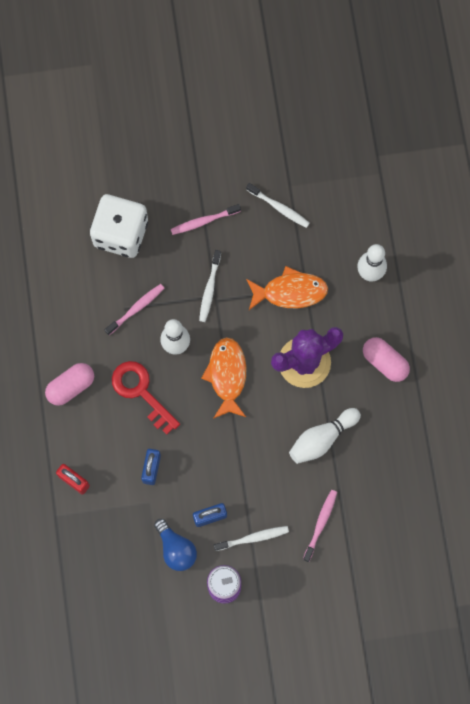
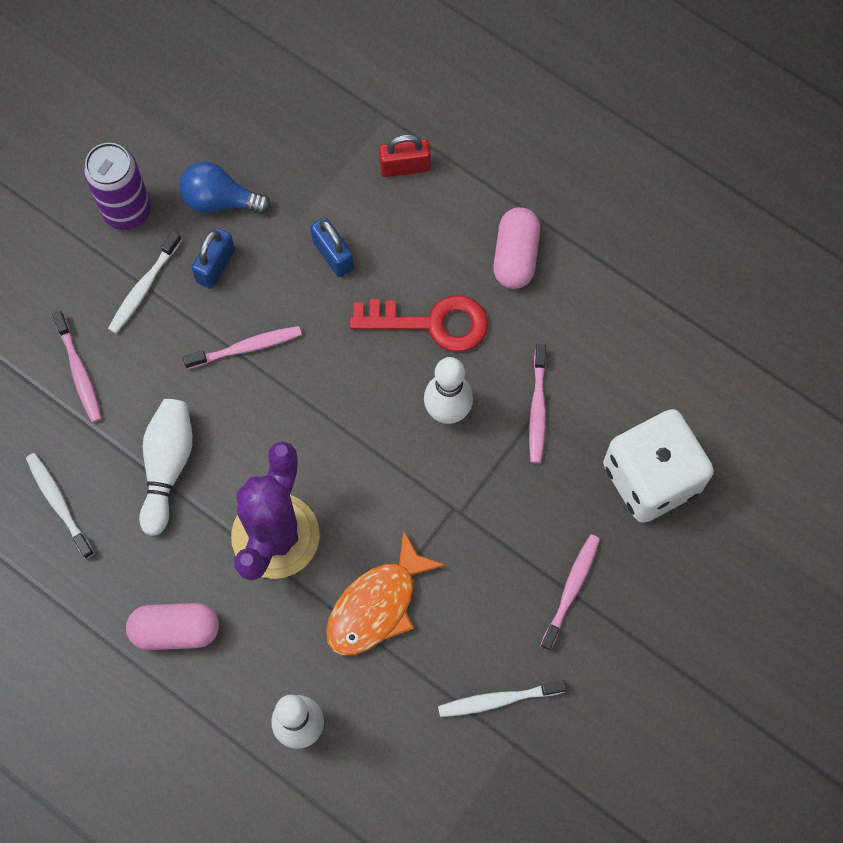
camera: 135 degrees right, 5 degrees down
white toothbrush [199,250,221,322] -> white toothbrush moved to [26,453,94,559]
orange fish [201,337,247,419] -> none
none -> pink toothbrush [183,326,302,369]

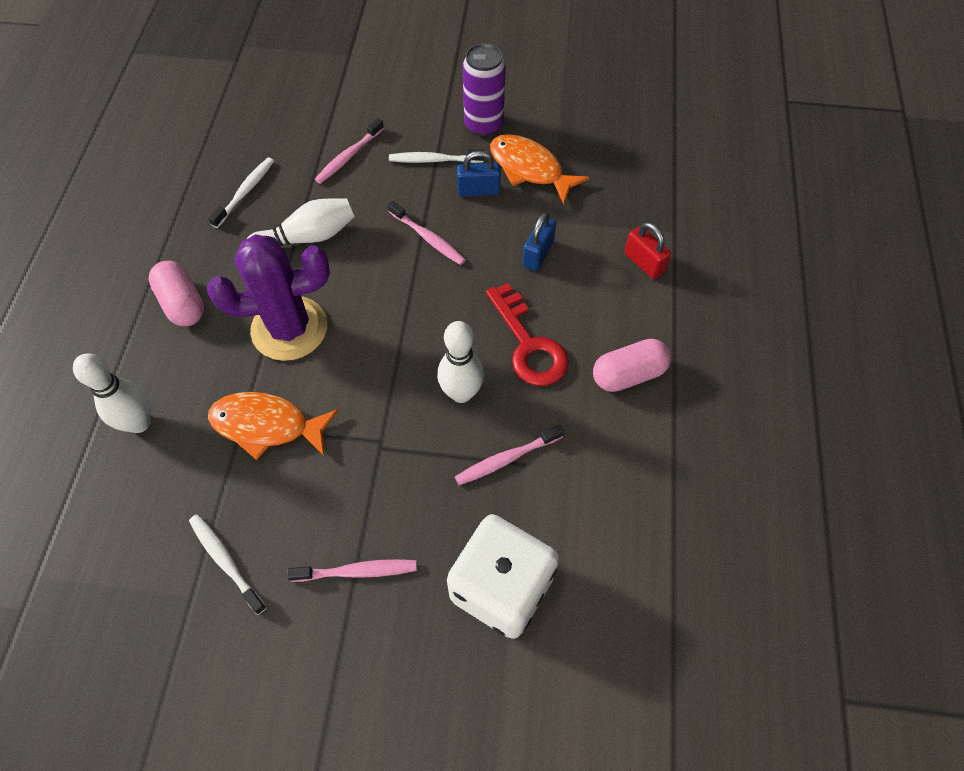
camera: 60 degrees right, 10 degrees down
blue light bulb [179,161,271,214] -> orange fish [490,134,589,204]

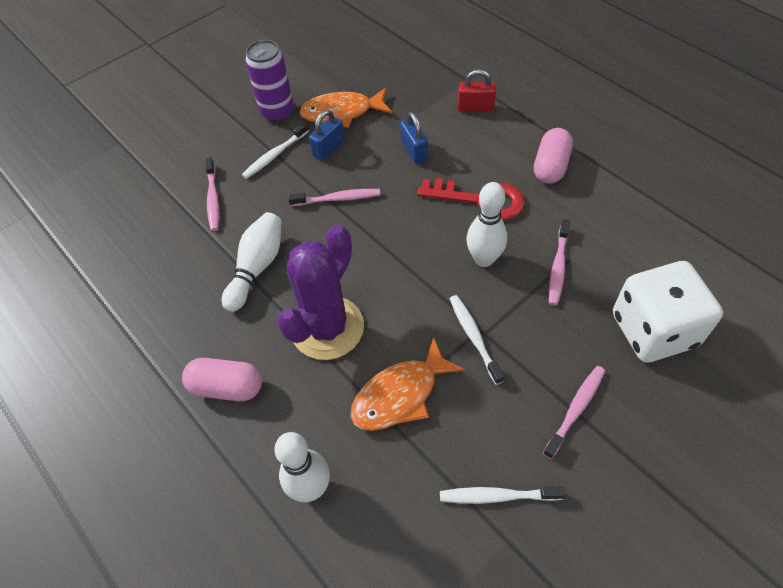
camera: 45 degrees left, 5 degrees down
white toothbrush [208,157,274,228] -> white toothbrush moved to [449,295,505,385]

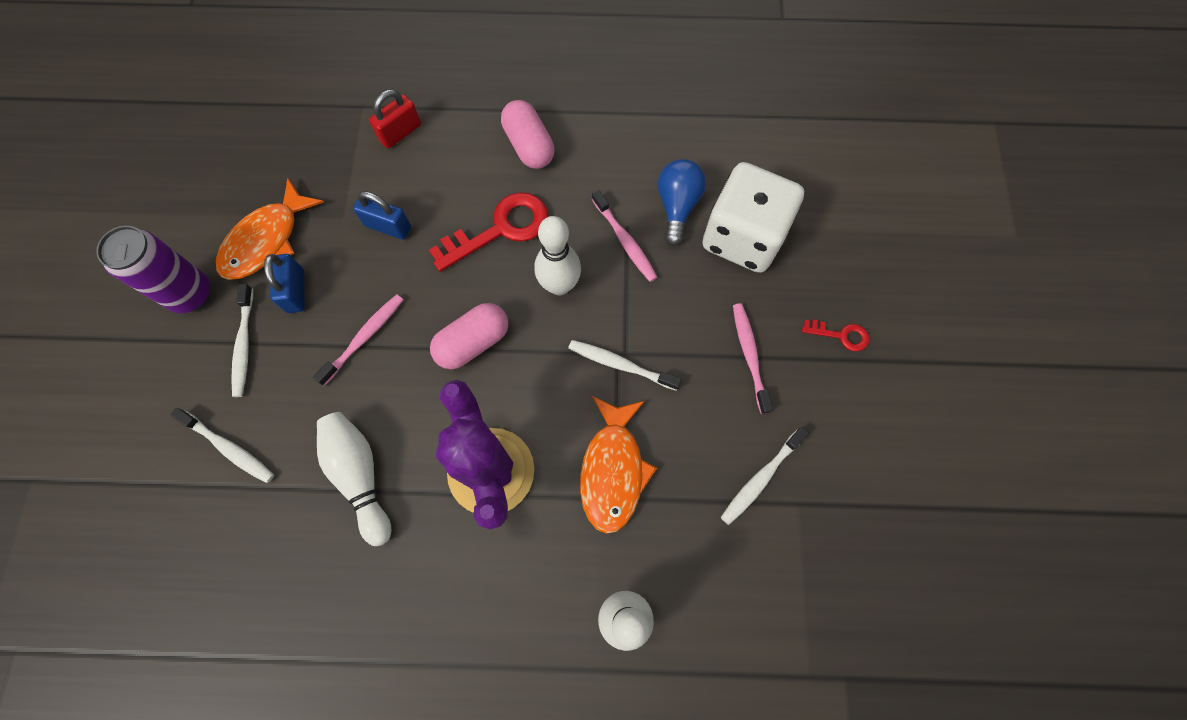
camera: 50 degrees left, 15 degrees up
pink capsule [182,358,262,401] -> pink capsule moved to [430,303,508,369]
pink toothbrush [205,157,219,231] -> white toothbrush [171,408,274,483]
none -> blue light bulb [658,159,706,246]
none -> red key [802,319,869,352]

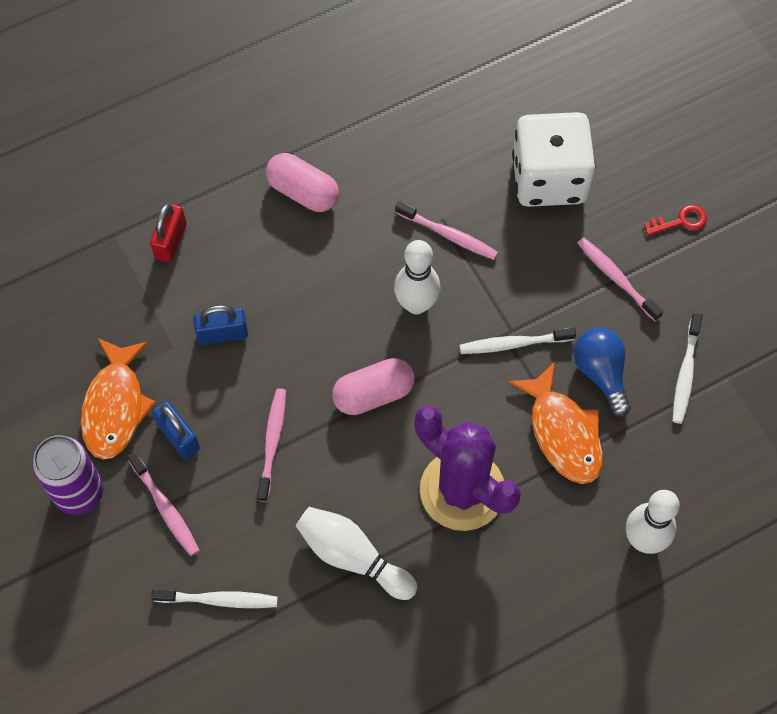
camera: 30 degrees left, 5 degrees down
white toothbrush [231,284,253,397] -> pink toothbrush [127,452,199,556]
red key [429,192,548,272] -> none
pink capsule [430,303,508,369] -> pink capsule turned 45 degrees clockwise [332,358,415,415]
blue light bulb [658,159,706,246] -> blue light bulb moved to [574,328,631,417]

